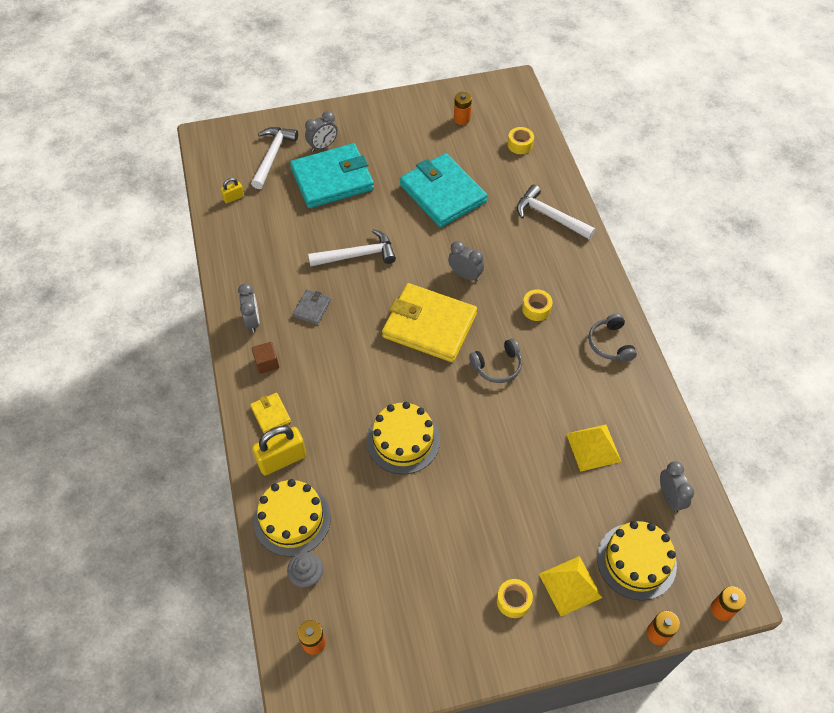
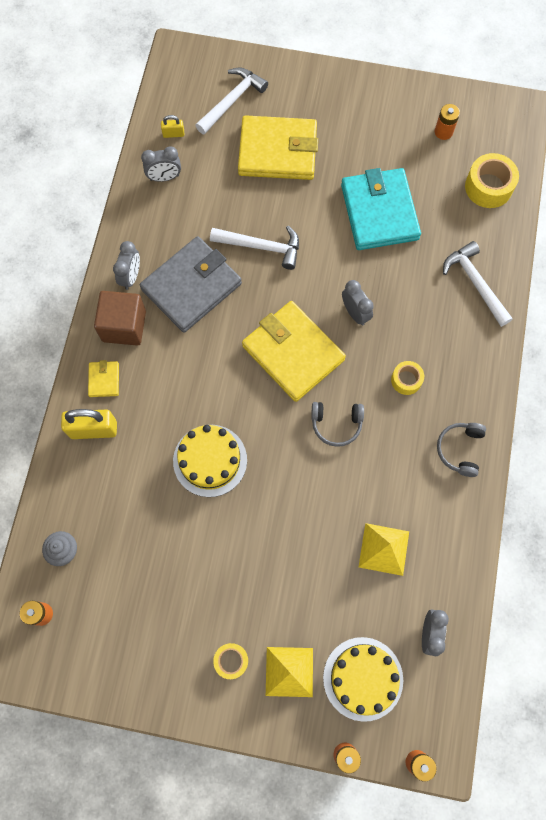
camera: 25 degrees right, 15 degrees up
brown cube [252,342,279,374] -> brown cube [94,291,146,346], size x1.87
yellow cake [254,479,331,557] -> none
turquoise wallet [290,143,374,208] -> yellow wallet [238,115,318,180]
grey wallet [293,290,331,325] -> grey wallet [140,236,242,333], size x2.32
grey clock [305,111,338,152] -> grey clock moved to [141,147,181,182]
yellow tape [508,127,534,154] -> yellow tape [465,153,519,208], size x1.67

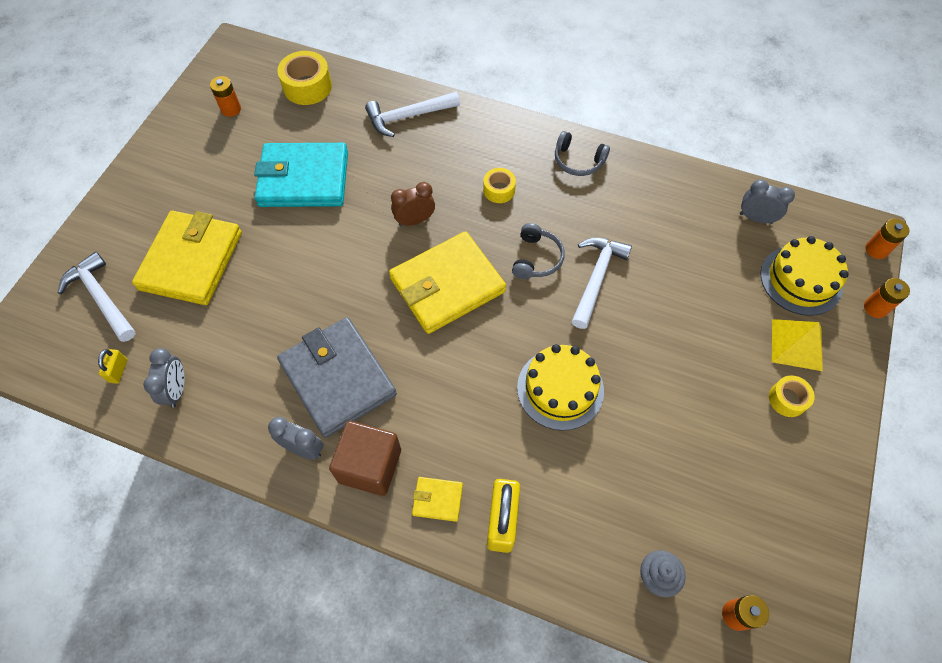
camera: 80 degrees left, 10 degrees down
white hammer [210,226,299,270] -> white hammer moved to [572,237,632,329]
grey clock [342,280,374,326] -> brown clock [391,182,435,226]
yellow pyramid [359,523,409,576] -> none

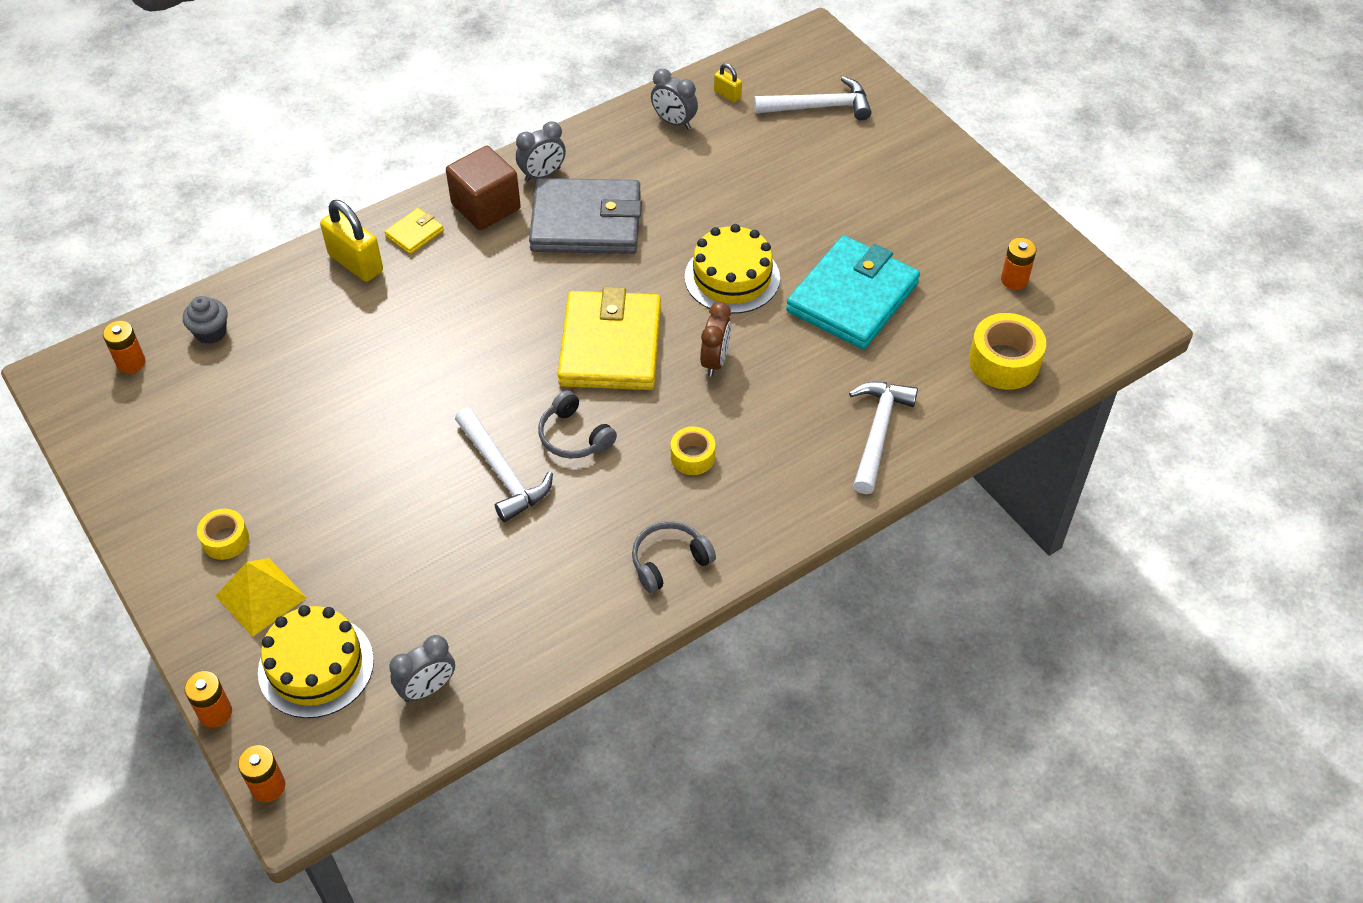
camera: 125 degrees right, 10 degrees down
yellow wallet [132,211,242,305] -> none
yellow cake [517,344,604,431] -> yellow cake moved to [685,224,780,314]

